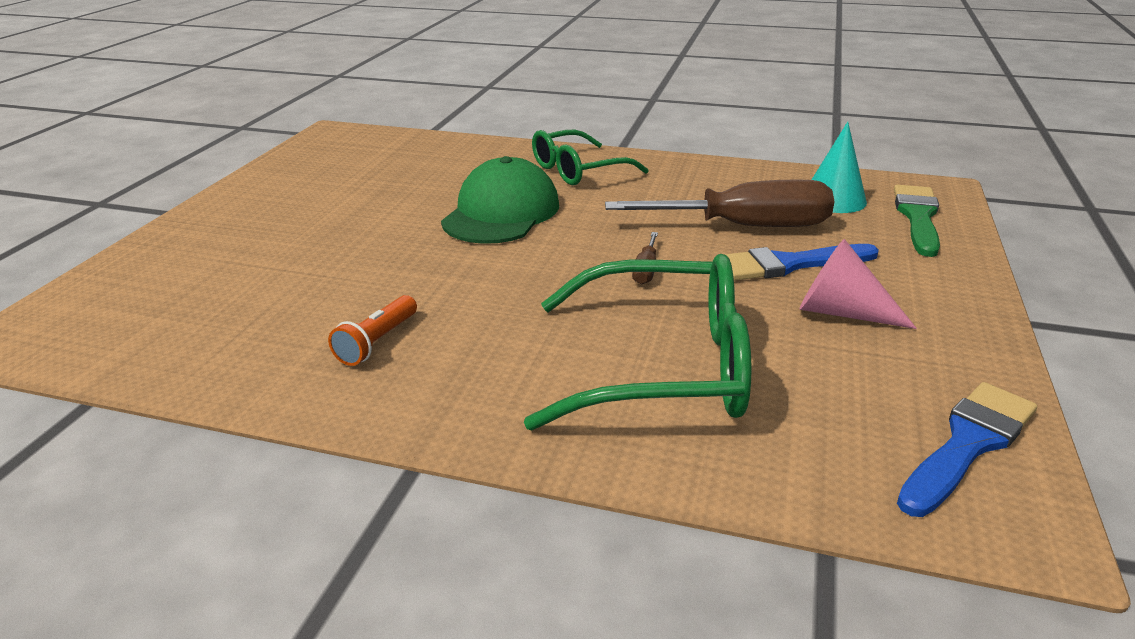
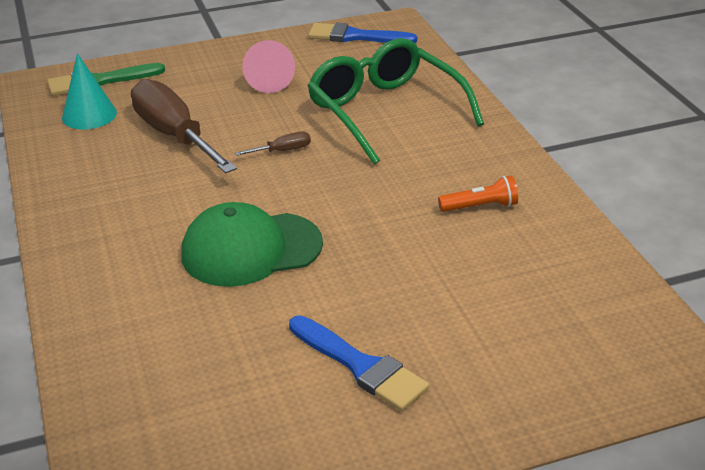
camera: 125 degrees left, 5 degrees up
green glasses [532,130,649,185] -> none
blue brush [724,244,879,281] -> blue brush moved to [289,315,429,411]

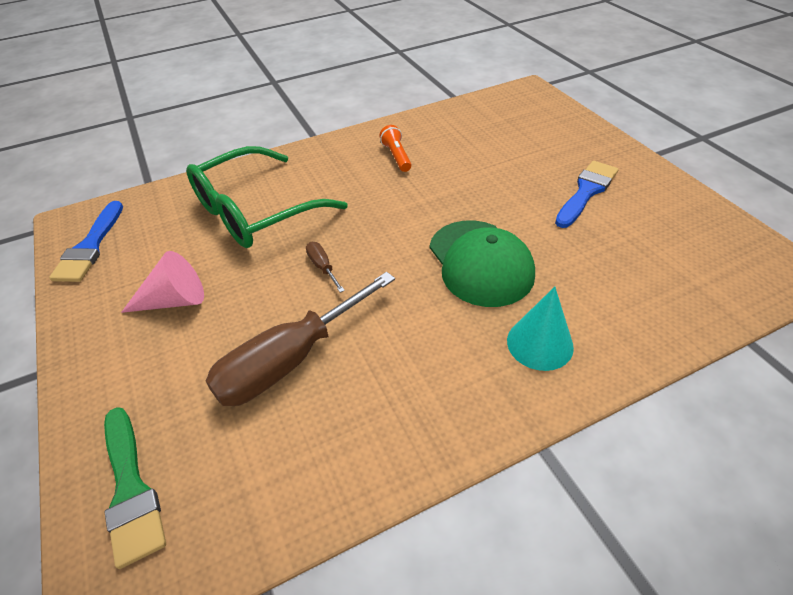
camera: 95 degrees left, 10 degrees up
turquoise cone [62,53,117,129] -> turquoise cone moved to [507,286,574,371]

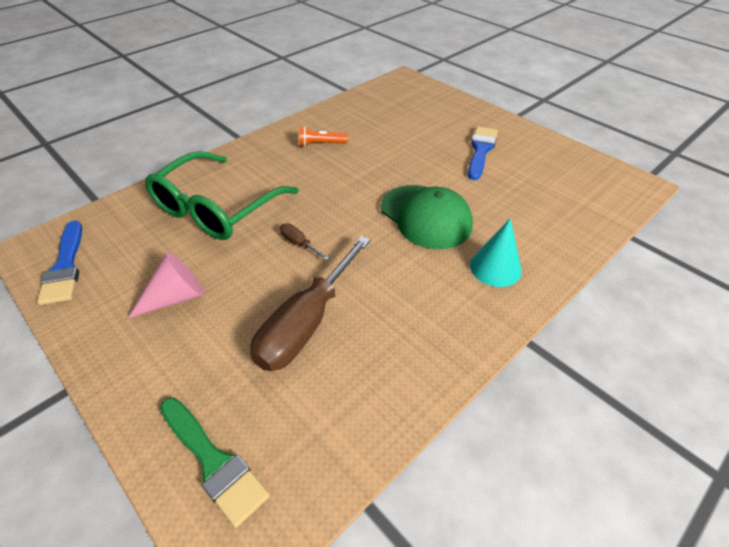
camera: 20 degrees left, 0 degrees up
orange flashlight [379,125,411,172] -> orange flashlight turned 60 degrees counterclockwise [299,126,348,147]

